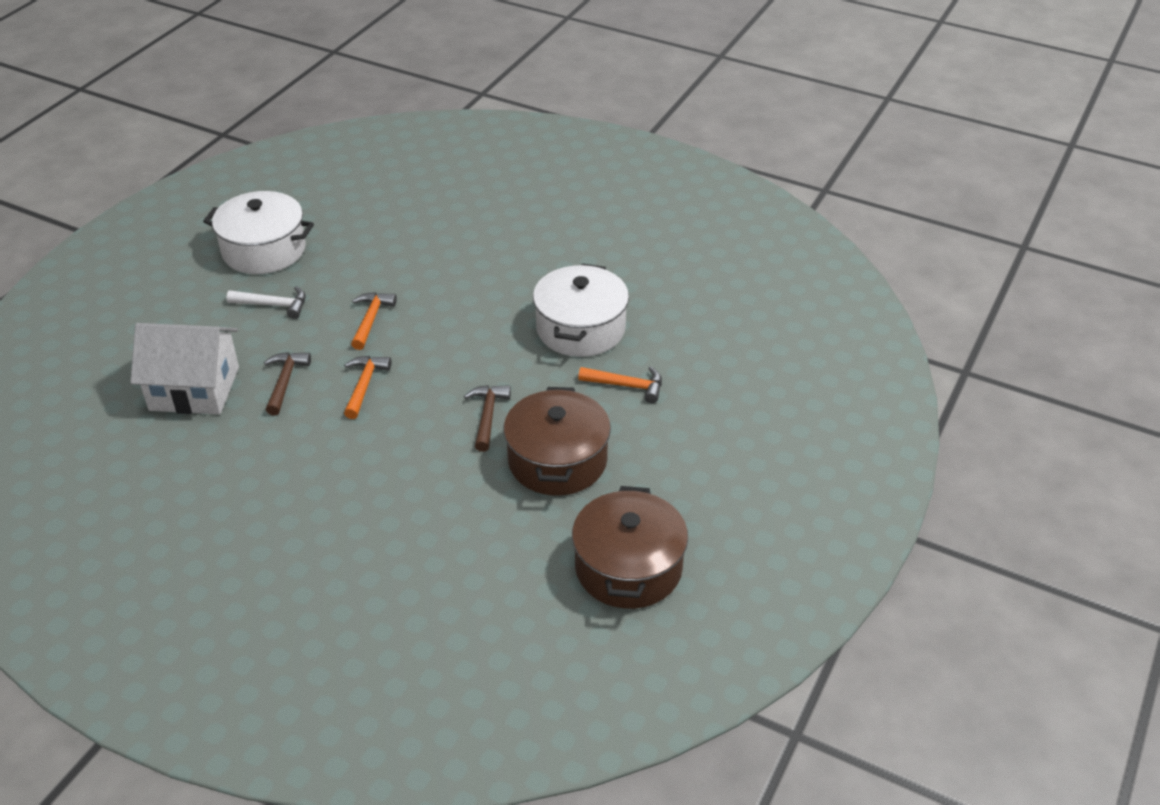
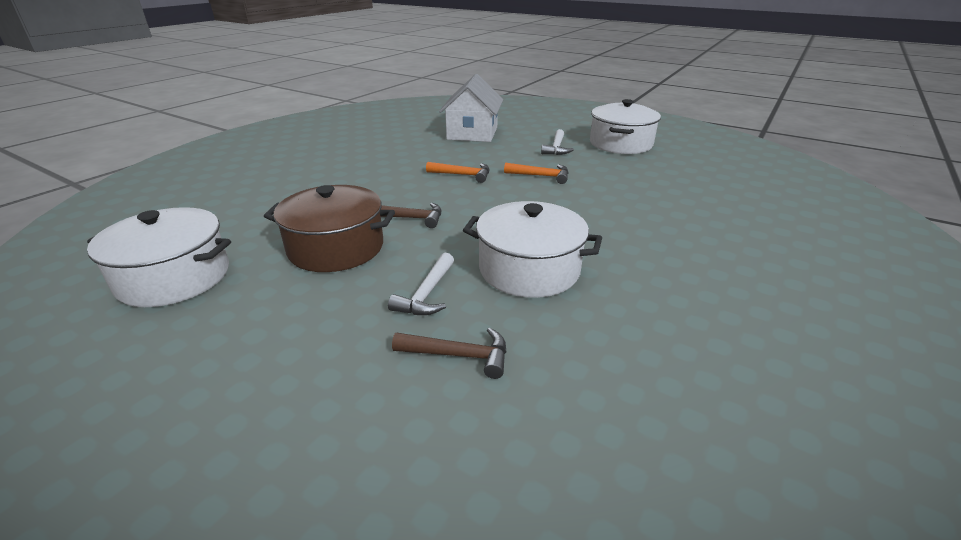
camera: 95 degrees right, 10 degrees down
brown hammer [264,352,311,416] -> brown hammer moved to [392,328,506,379]
brown pot [572,486,688,609] -> white pot [87,207,231,307]
orange hammer [578,366,662,403] -> white hammer [388,253,454,315]

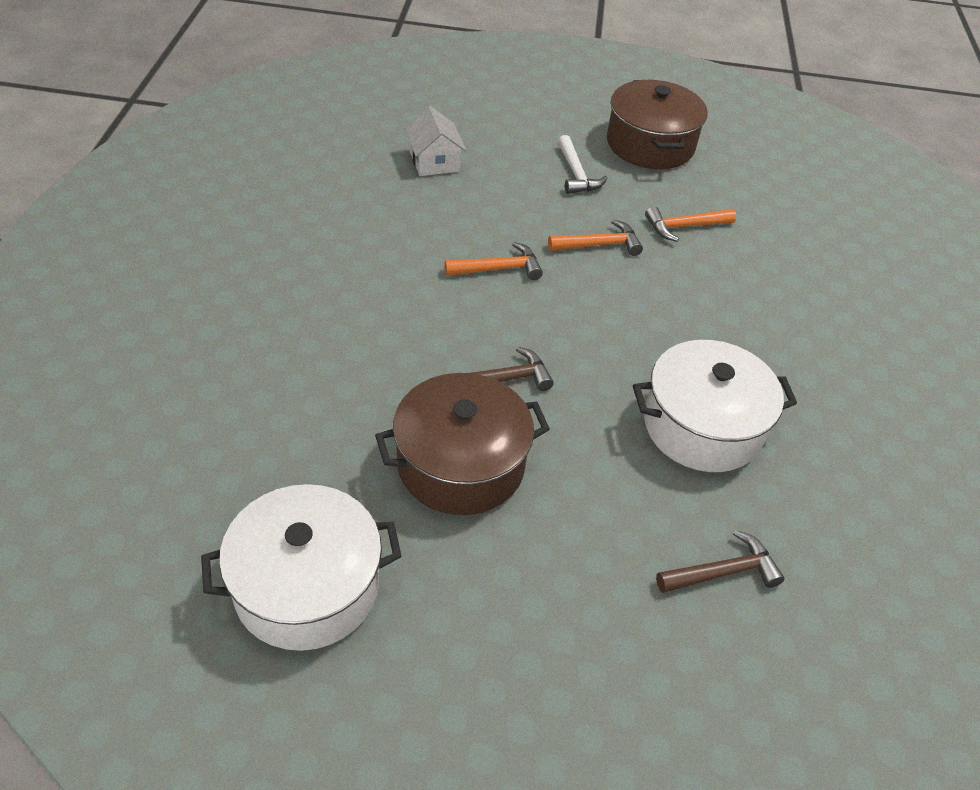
camera: 30 degrees left, 15 degrees up
white hammer [388,253,454,315] -> none
white house [439,74,503,142] -> white house [404,106,466,176], size x0.59
white pot [590,99,661,154] -> brown pot [607,80,708,169]
none -> orange hammer [645,206,736,242]

